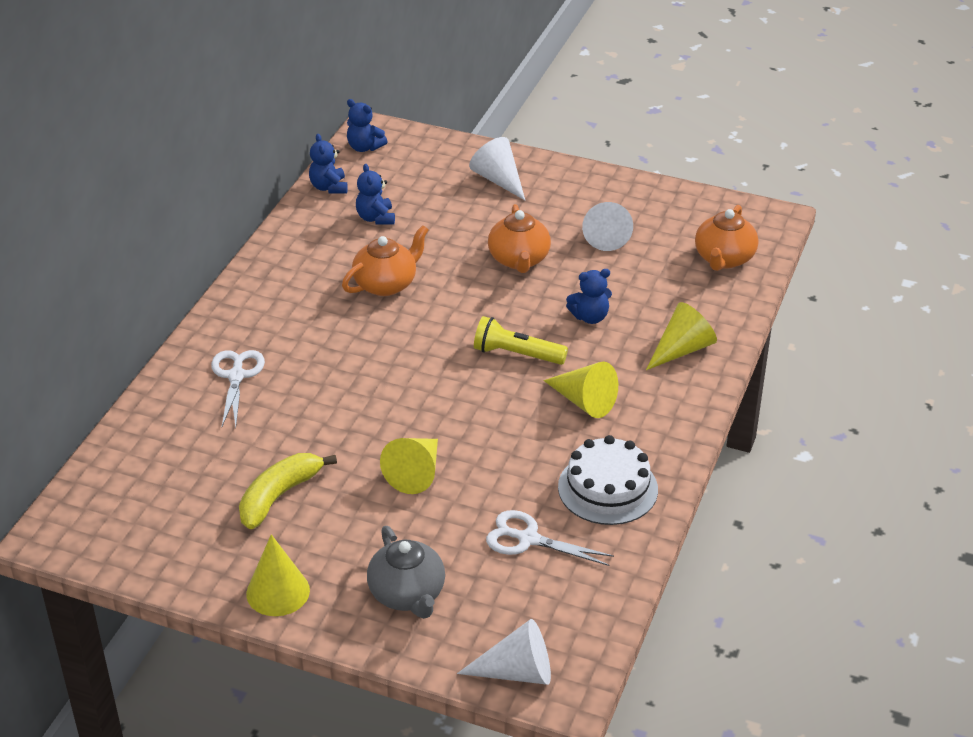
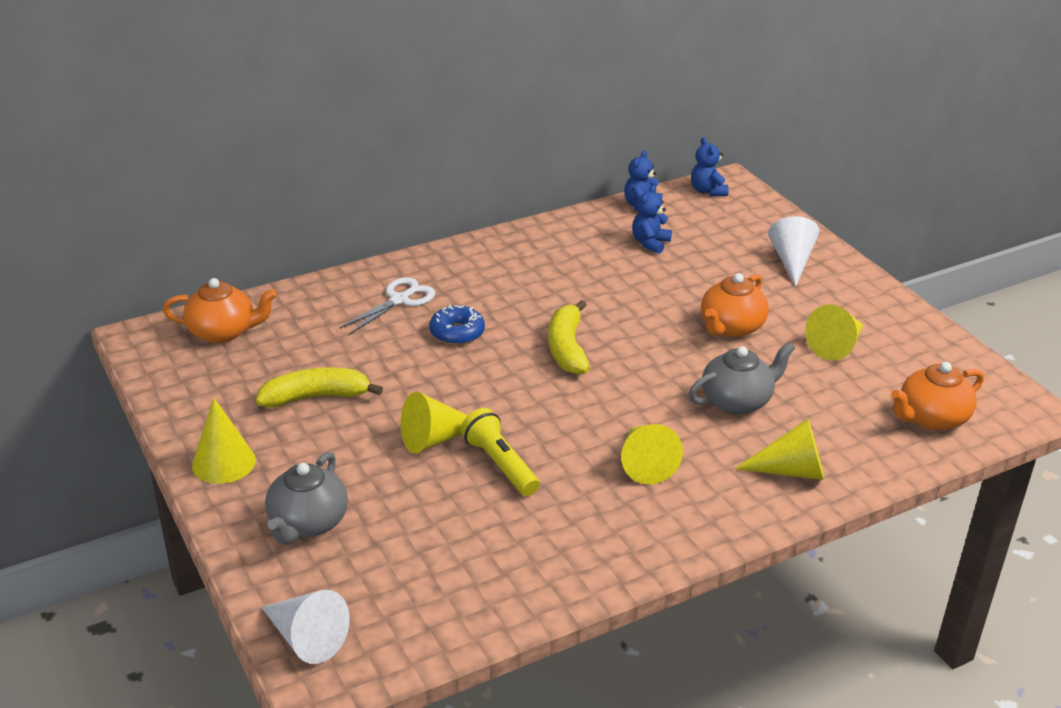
camera: 40 degrees right, 5 degrees down
orange teapot [342,225,429,296] -> orange teapot moved to [163,278,277,343]
yellow flashlight [474,316,568,365] -> yellow flashlight moved to [461,408,539,496]
white scissors [486,510,614,566] -> none
white cake [558,435,658,525] -> none
blue teddy bear [566,269,612,324] -> grey teapot [689,342,795,414]
white cone [582,202,633,251] -> yellow cone [805,304,863,360]
none -> blue donut [430,305,485,345]
none -> yellow banana [548,300,590,375]

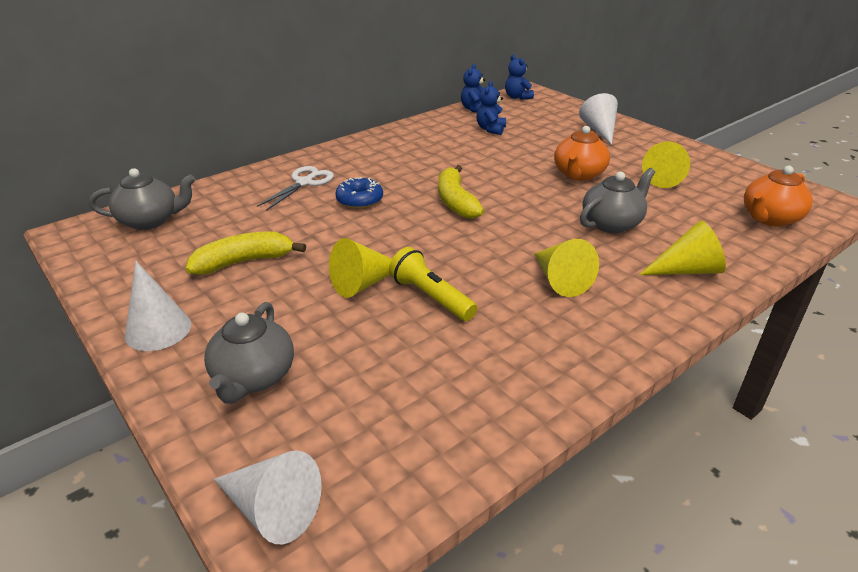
camera: 10 degrees left, 0 degrees up
orange teapot [163,278,277,343] -> grey teapot [89,168,195,230]
yellow cone [192,398,256,484] -> white cone [125,261,191,351]

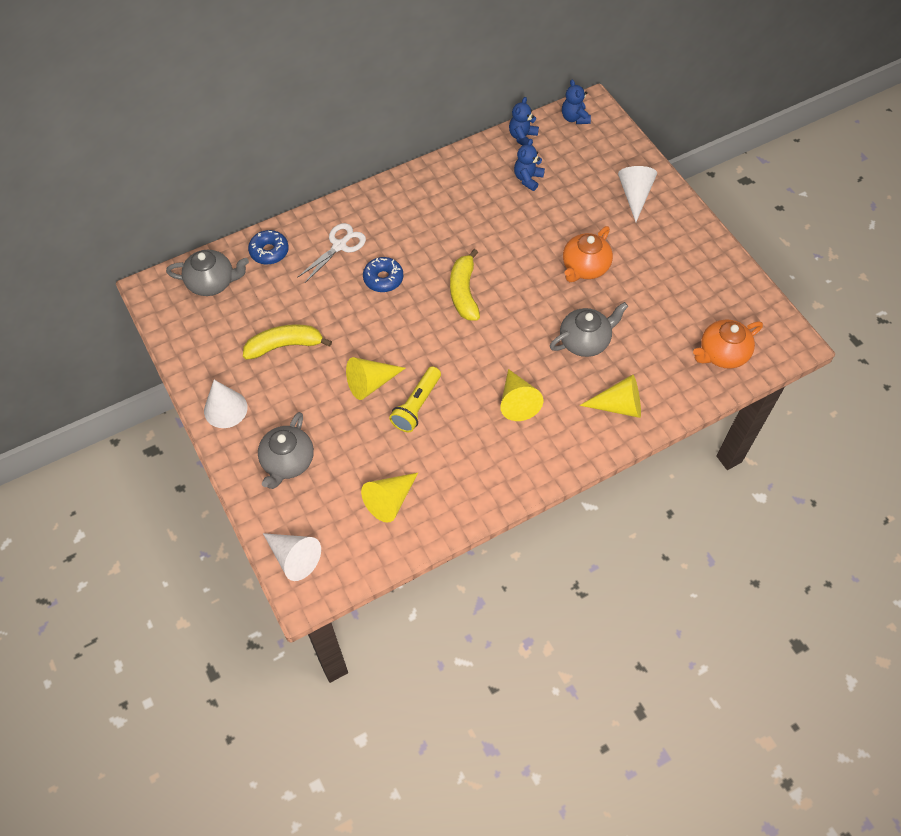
camera: 10 degrees right, 25 degrees up
yellow flashlight [389,247,477,321] -> yellow flashlight turned 120 degrees counterclockwise [389,366,441,432]
yellow cone [642,141,690,188] -> yellow cone moved to [361,473,418,523]
none -> blue donut [248,230,289,265]

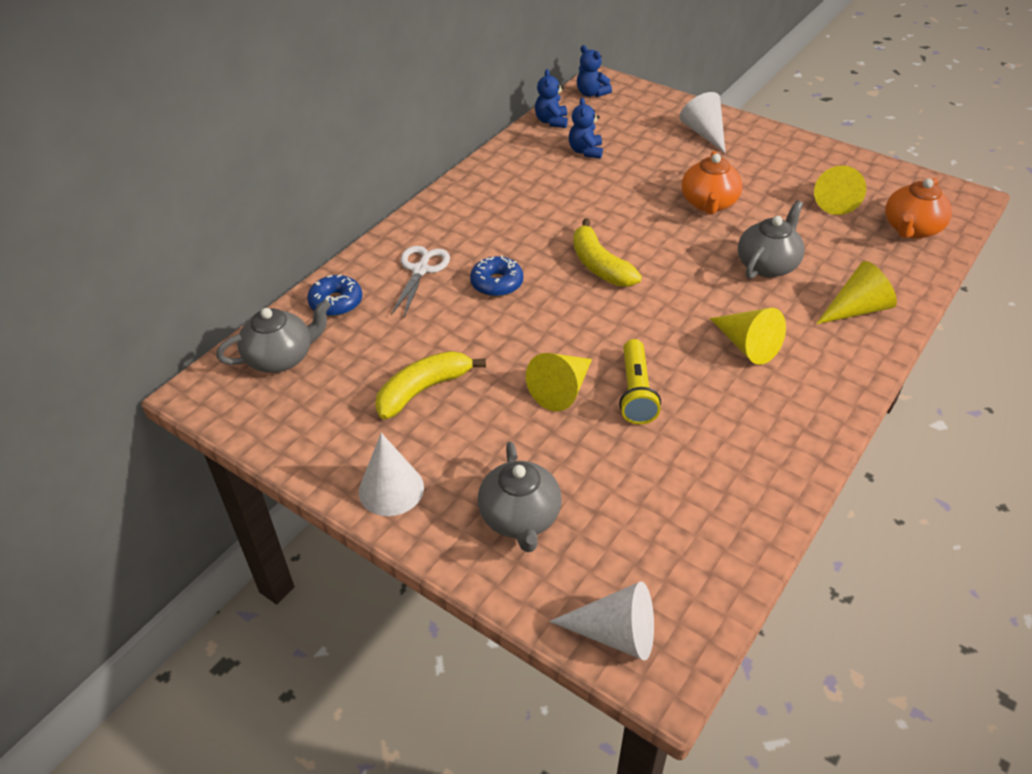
camera: 25 degrees left, 15 degrees down
yellow cone [361,473,418,523] -> yellow cone moved to [814,166,866,215]

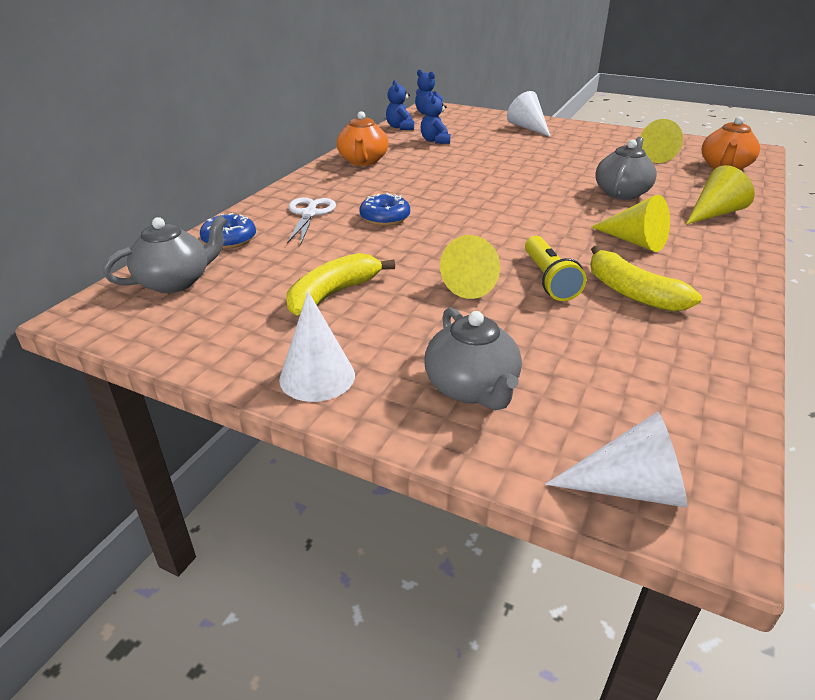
camera: 10 degrees left, 10 degrees down
yellow banana [573,218,642,286] -> yellow banana moved to [590,246,702,312]
orange teapot [681,151,742,215] -> orange teapot moved to [337,111,388,166]

